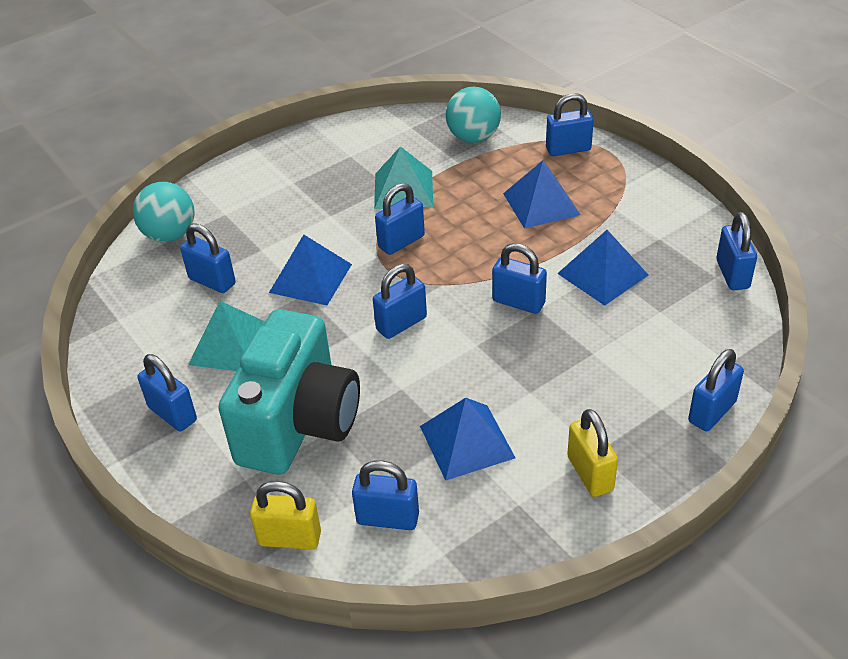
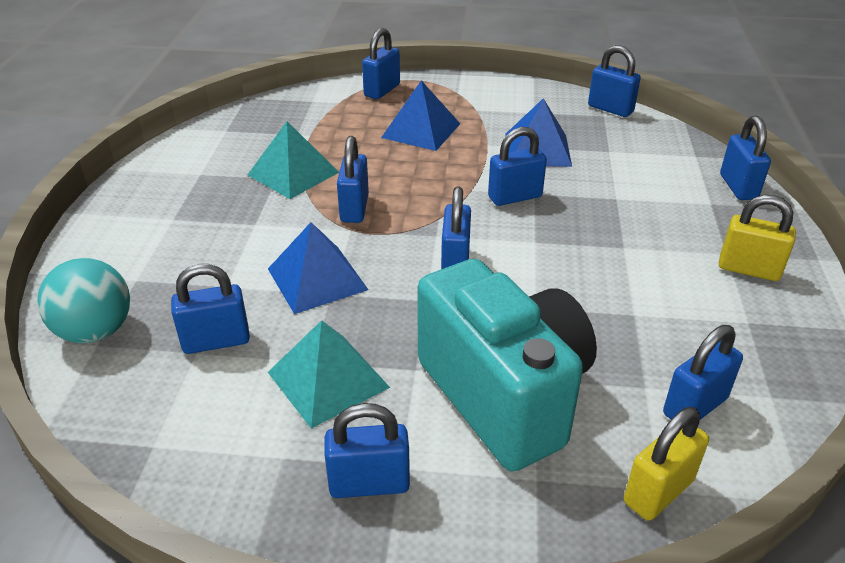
camera: 50 degrees left, 5 degrees down
blue pyramid [420,398,515,481] -> none
turquoise ball [446,87,501,143] -> none

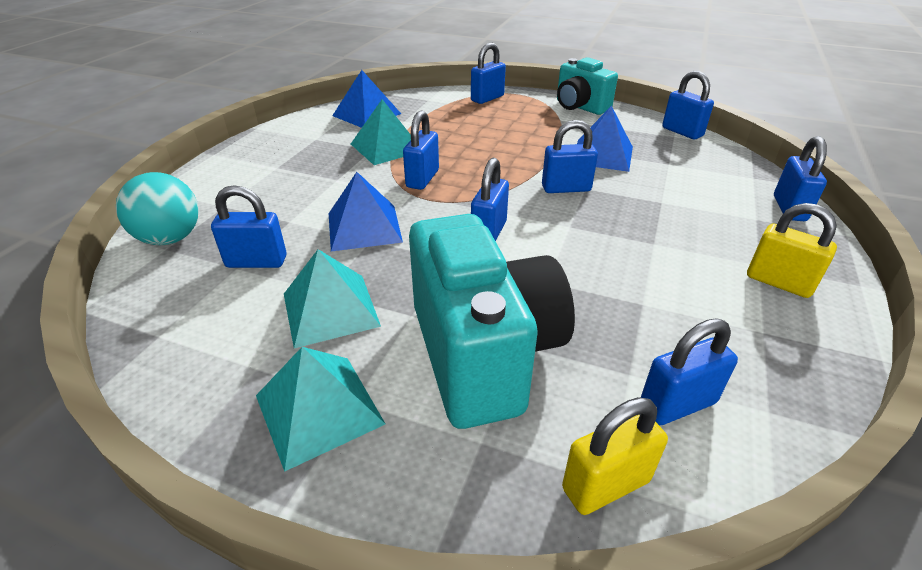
camera: 15 degrees right, 0 degrees up
blue padlock [324,403,410,498] -> turquoise pyramid [256,347,385,472]
blue pyramid [381,80,460,151] -> blue pyramid moved to [332,70,401,128]
none -> turquoise camera [557,57,618,115]

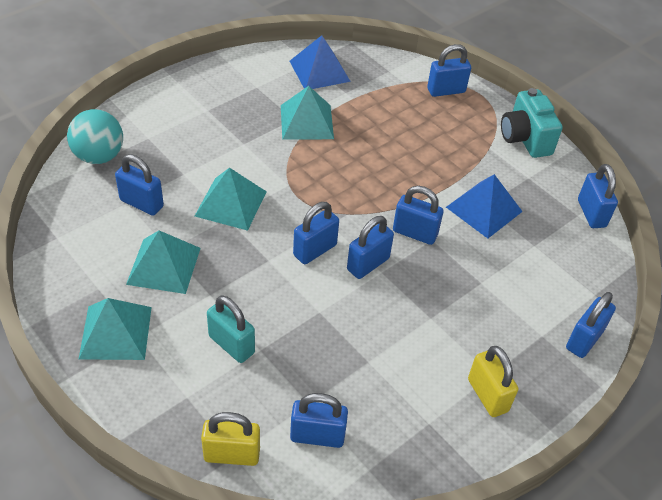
camera: 25 degrees right, 10 degrees up
blue pyramid [329,172,403,251] -> turquoise pyramid [195,168,267,231]
blue padlock [403,110,439,190] -> blue padlock moved to [347,216,394,279]
turquoise camera [409,214,575,429] -> turquoise padlock [207,296,255,363]

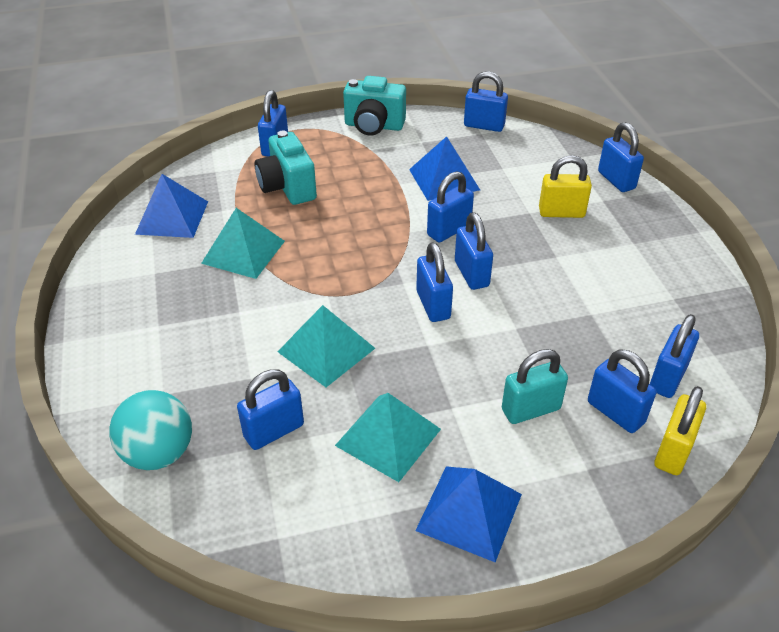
camera: 60 degrees left, 5 degrees down
turquoise pyramid [79,298,152,360] -> blue pyramid [415,466,522,562]
yellow padlock [468,346,518,417] -> yellow padlock moved to [539,155,592,218]
none -> turquoise camera [255,130,317,205]
none -> blue padlock [588,349,656,433]

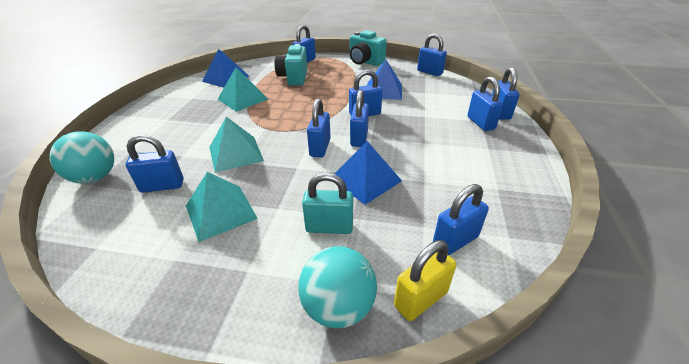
camera: 25 degrees right, 5 degrees down
blue pyramid [415,466,522,562] -> blue pyramid moved to [335,141,402,205]
yellow padlock [539,155,592,218] -> none
blue padlock [588,349,656,433] -> blue padlock moved to [467,76,503,131]
none -> turquoise ball [298,246,377,328]

